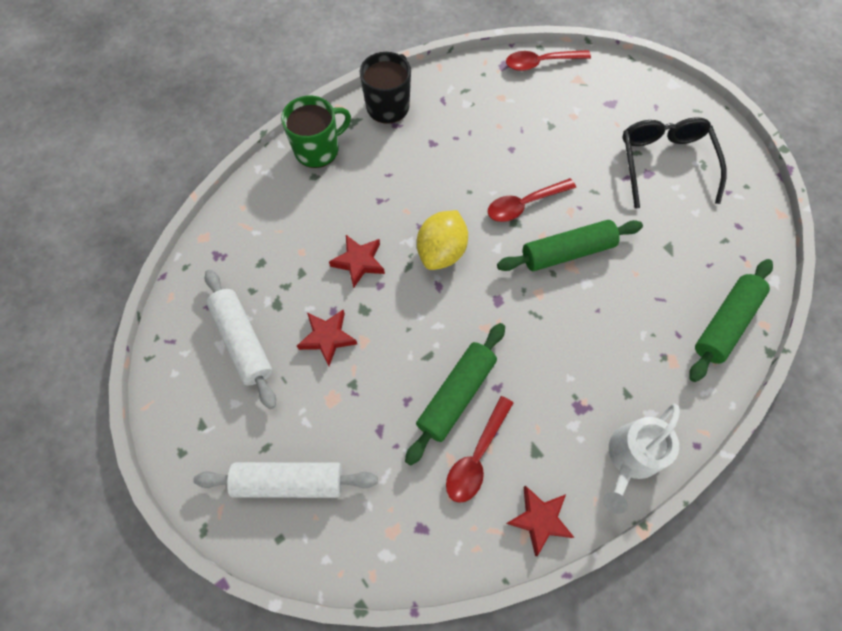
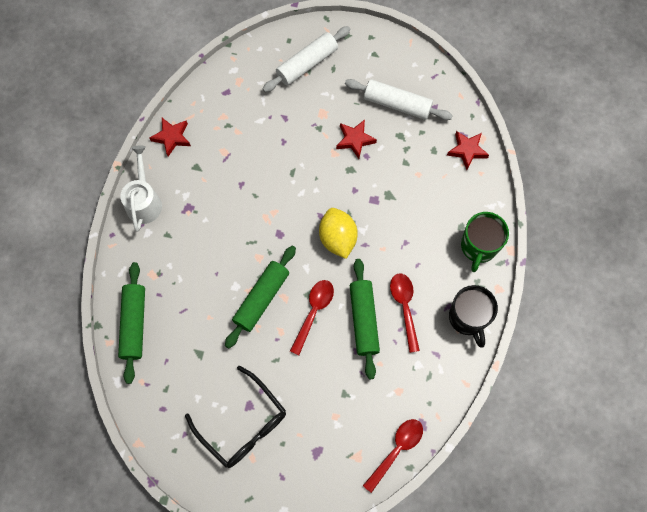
camera: 140 degrees right, 5 degrees up
red star [329,235,385,288] -> red star moved to [447,131,489,170]
green rolling pin [405,323,505,466] -> green rolling pin moved to [350,259,380,379]
red spoon [446,396,513,503] -> red spoon moved to [390,273,420,353]

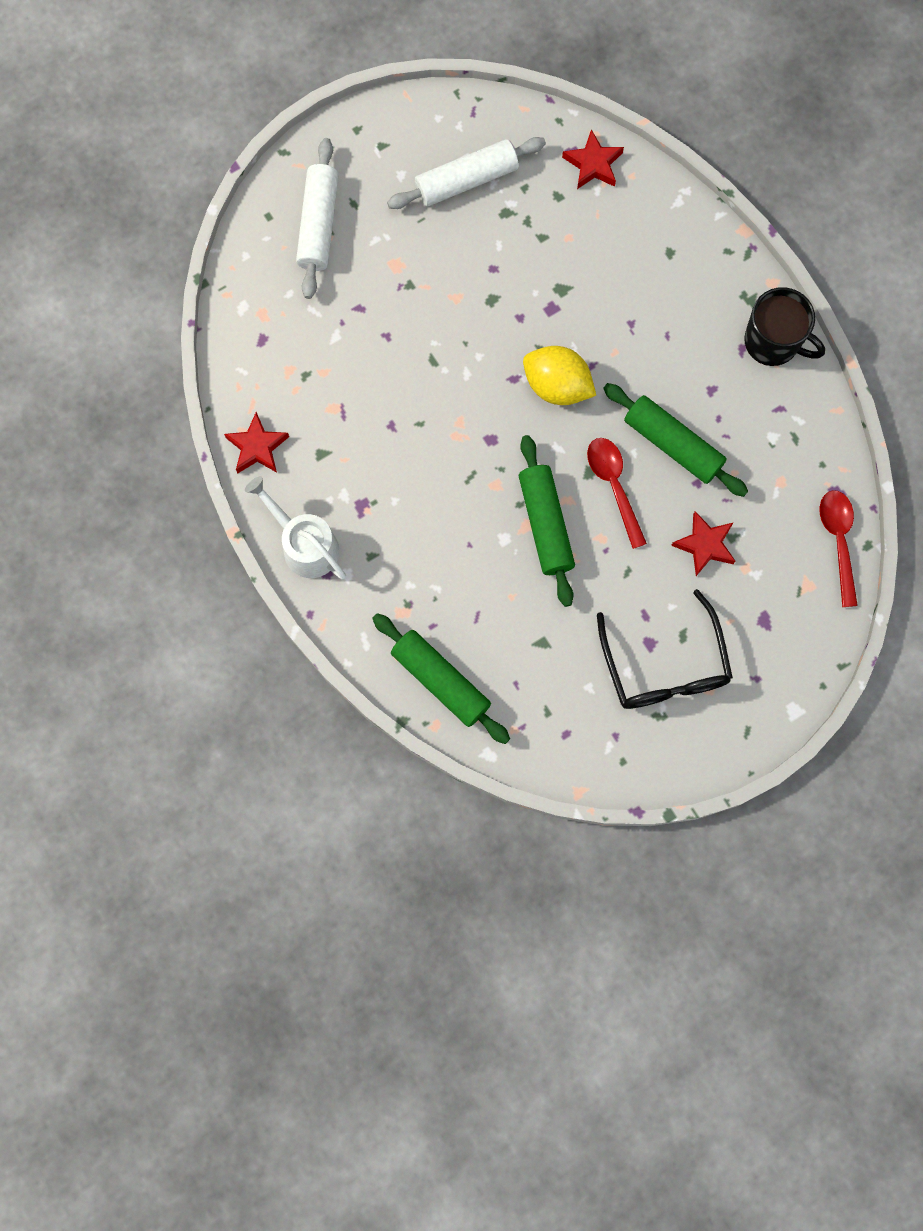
camera: 45 degrees left, 5 degrees up
black glasses [185,366,286,468] -> black glasses turned 75 degrees clockwise [597,589,733,709]
red star [336,120,377,159] -> red star moved to [671,511,735,576]
red spoon [390,273,420,353] -> none
green mug [461,212,509,272] -> none

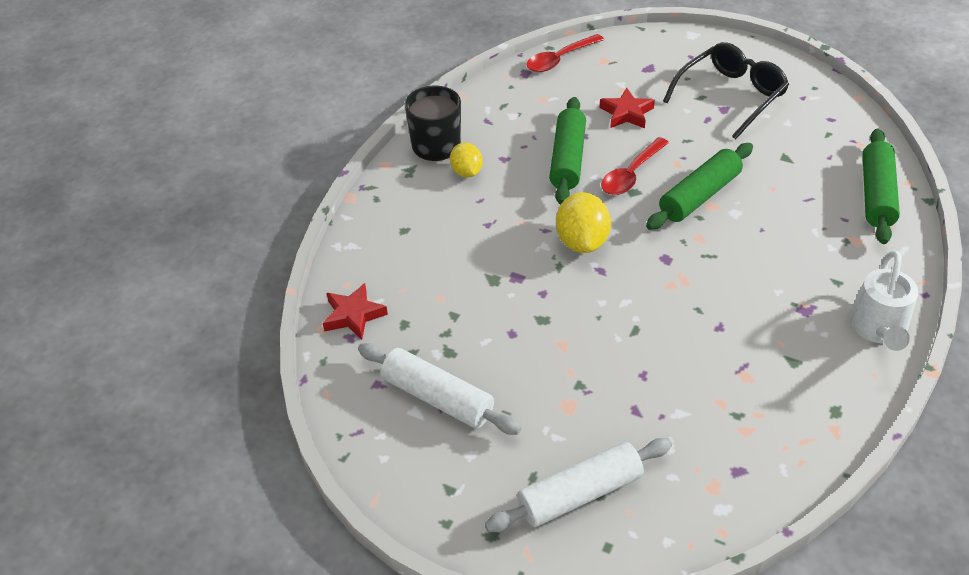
camera: 120 degrees left, 30 degrees down
red star [224,412,289,473] -> none
none -> yellow lemon [450,143,483,177]

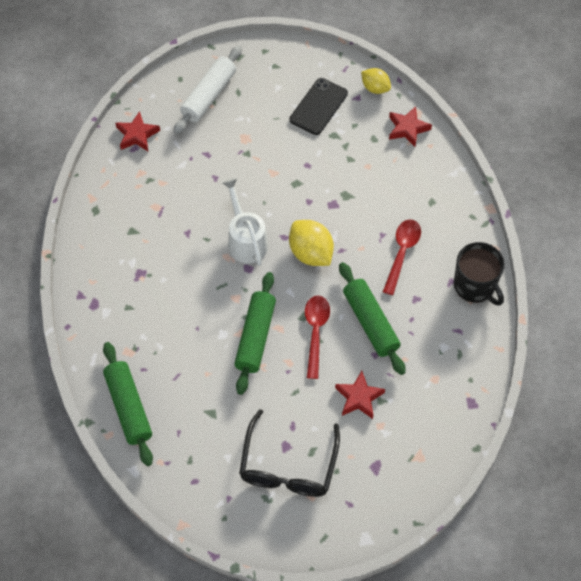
camera: 145 degrees right, 15 degrees up
white rolling pin [358,343,521,435] -> black phone [290,78,348,135]
yellow lemon [450,143,483,177] -> yellow lemon moved to [361,68,391,94]
red spoon [526,34,604,72] -> red spoon moved to [383,219,421,295]
white watering can [849,251,918,351] -> white watering can moved to [222,178,268,266]
none -> red star [115,111,160,151]

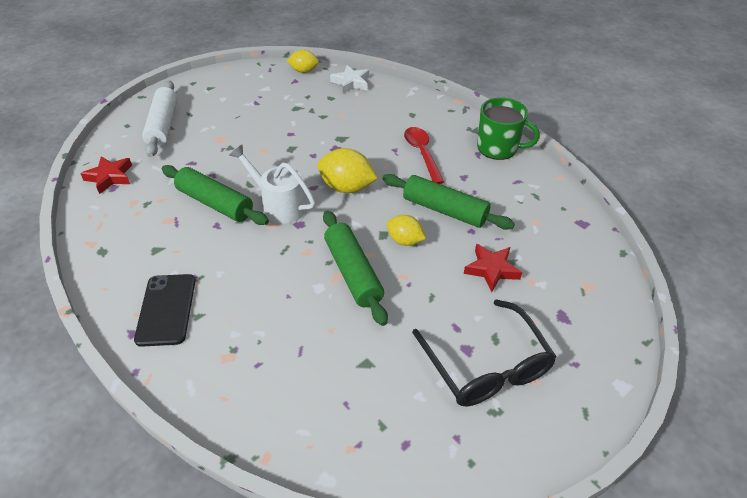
camera: 35 degrees left, 15 degrees down
green rolling pin [103,342,153,466] -> green rolling pin moved to [162,165,269,225]
black phone [290,78,348,135] -> black phone moved to [134,274,195,347]
red spoon [305,295,330,379] -> yellow lemon [387,215,426,246]
red star [389,106,432,147] -> white star [330,65,369,94]
black mug [454,242,505,306] -> green mug [477,98,540,160]

